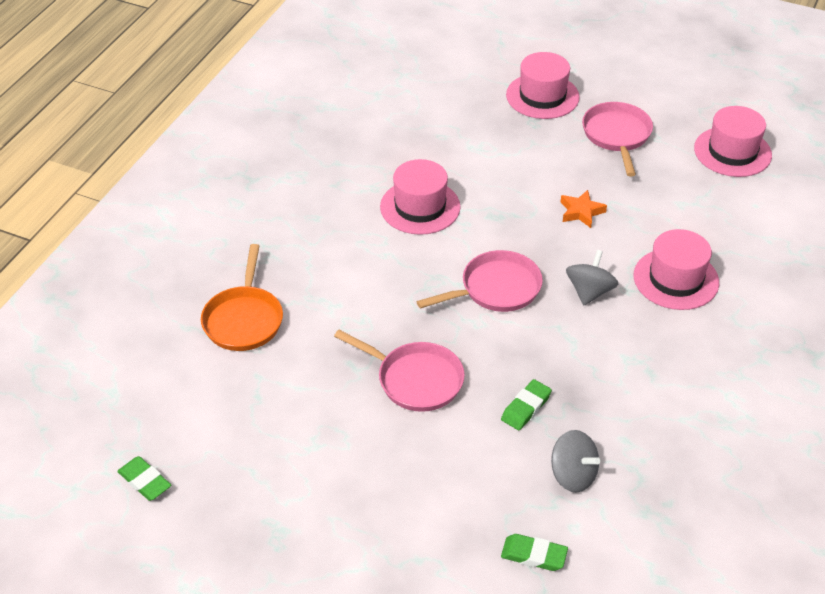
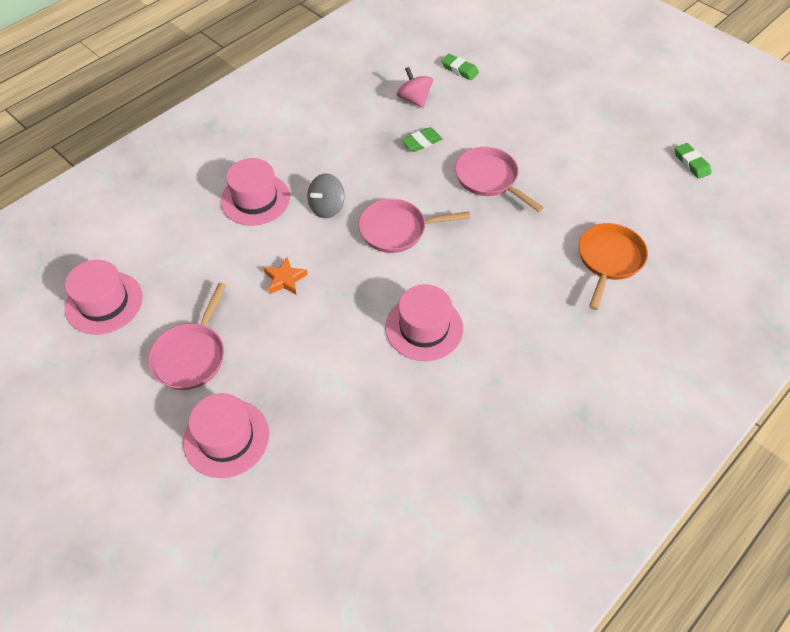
camera: 160 degrees left, 10 degrees up
grey spinning top [551,430,600,493] -> pink spinning top [397,67,433,108]

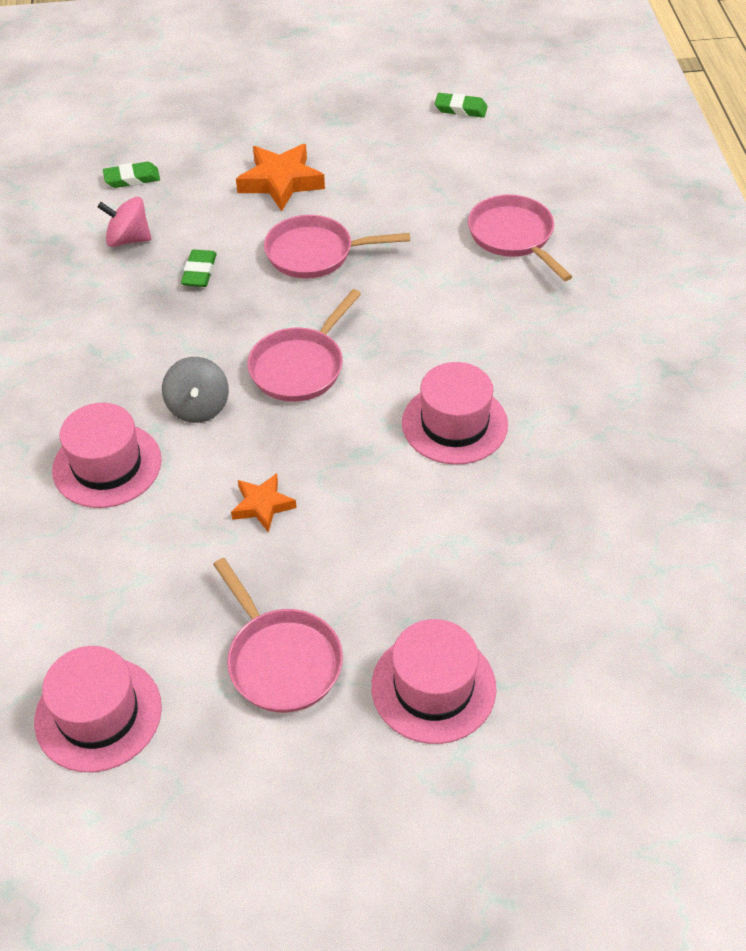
camera: 50 degrees left, 5 degrees down
orange pan [579,223,648,310] -> pink pan [468,194,573,281]
none -> orange star [236,144,325,211]

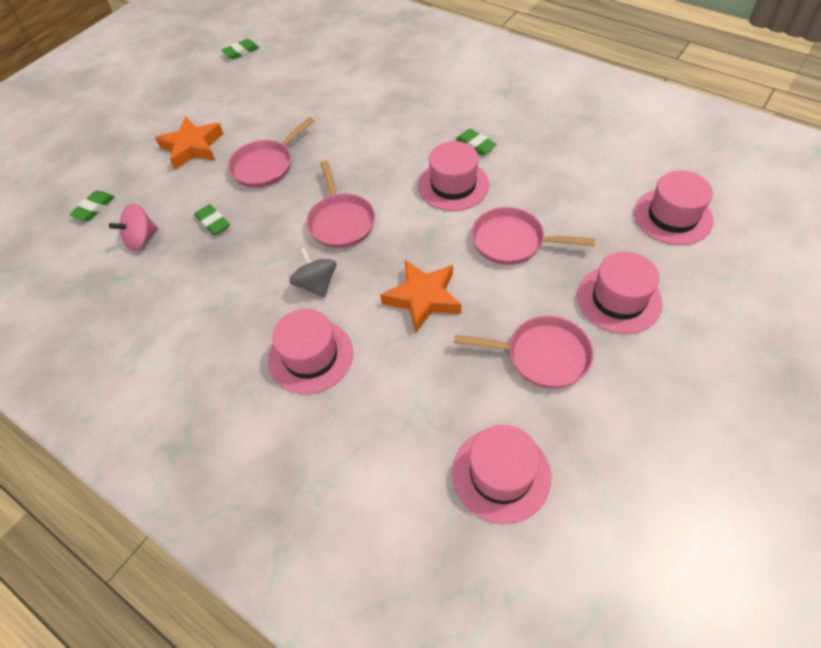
camera: 45 degrees left, 5 degrees up
grey spinning top [162,357,229,423] -> grey spinning top turned 150 degrees counterclockwise [290,248,336,298]
orange star [231,473,297,532] -> orange star [380,260,461,333], size x1.69
pink pan [468,194,573,281] -> pink pan moved to [471,207,595,265]
none -> green eraser [455,129,497,155]
none -> pink hat [634,171,714,245]

